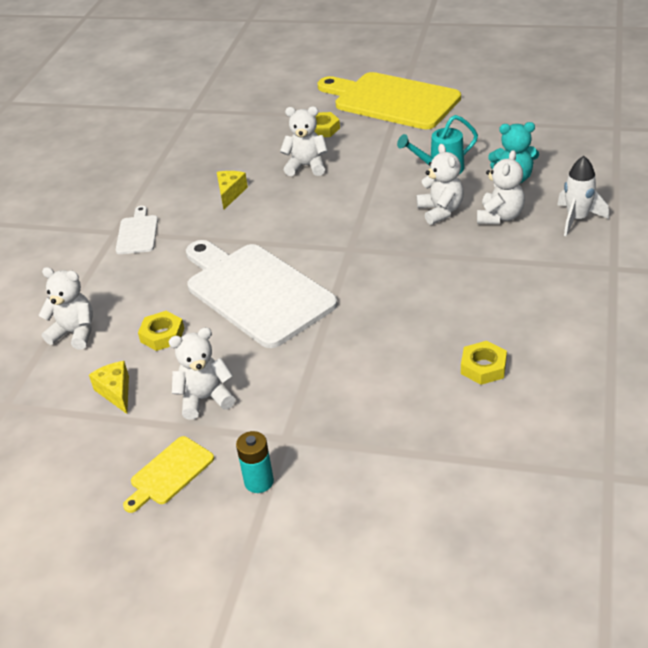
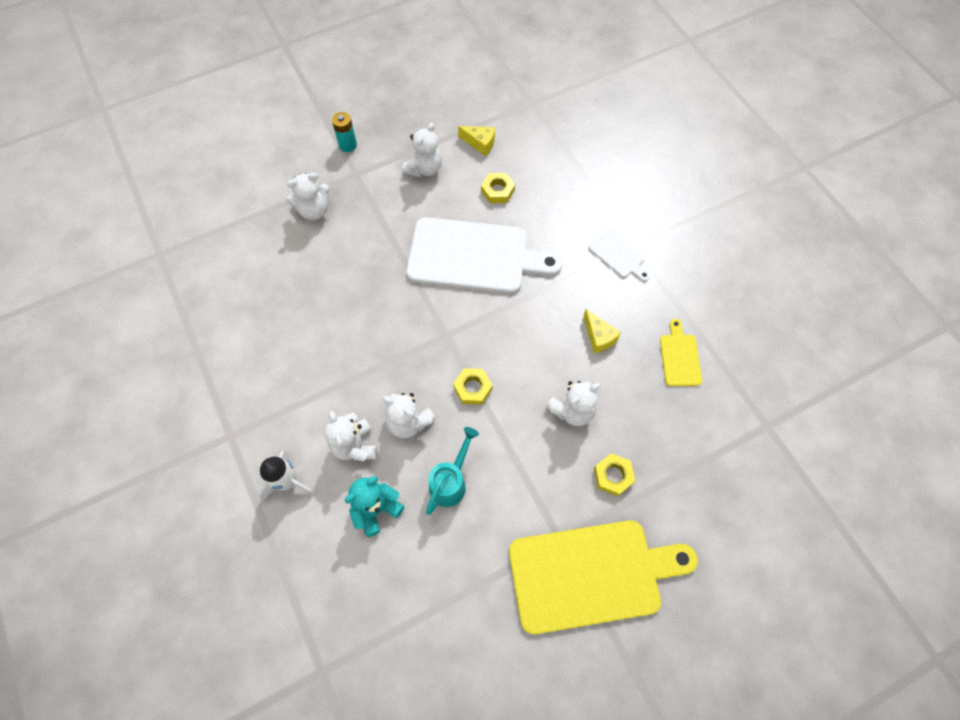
camera: 135 degrees right, 25 degrees up
white teddy bear [39,267,93,350] -> white teddy bear moved to [286,173,329,220]
yellow cutting board [123,436,214,513] -> yellow cutting board moved to [660,319,702,386]
yellow nut [461,341,507,385] -> yellow nut moved to [453,368,493,405]

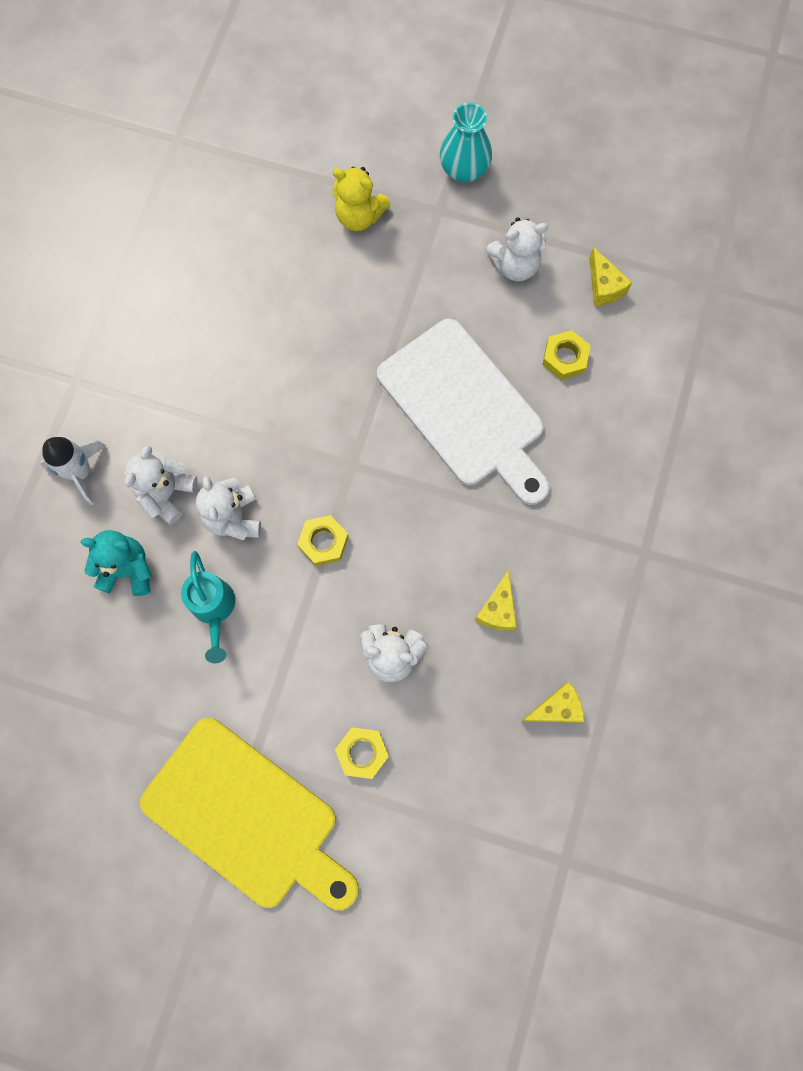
camera: 45 degrees right, 10 degrees up
white teddy bear [286,173,329,220] -> yellow teddy bear [333,167,390,231]
turquoise battery [332,112,357,152] -> turquoise vase [440,103,492,182]
turquoise watering can [426,427,479,515] -> turquoise watering can turned 90 degrees clockwise [181,551,235,663]
white cutting board [588,229,650,282] -> none
yellow cutting board [660,319,702,386] -> yellow cheese [521,682,584,723]

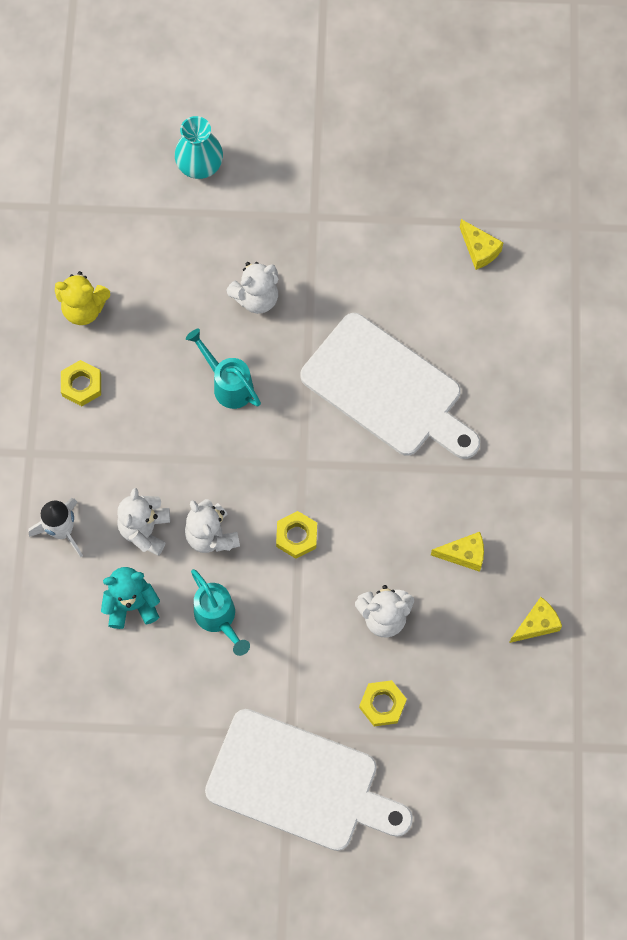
camera: 15 degrees left, 5 degrees down
yellow cutting board [140,718,359,910] -> white cutting board [205,709,413,851]
yellow teddy bear [333,167,390,231] -> yellow teddy bear moved to [55,271,110,325]
turquoise vase [440,103,492,182] -> turquoise vase moved to [175,116,223,179]
yellow cheese [475,569,517,631] -> yellow cheese turned 90 degrees counterclockwise [431,532,484,572]
white teddy bear [486,217,548,281] -> white teddy bear moved to [226,262,278,314]
yellow nut [542,330,591,380] -> yellow nut moved to [61,360,101,406]
none -> turquoise watering can [186,329,261,409]

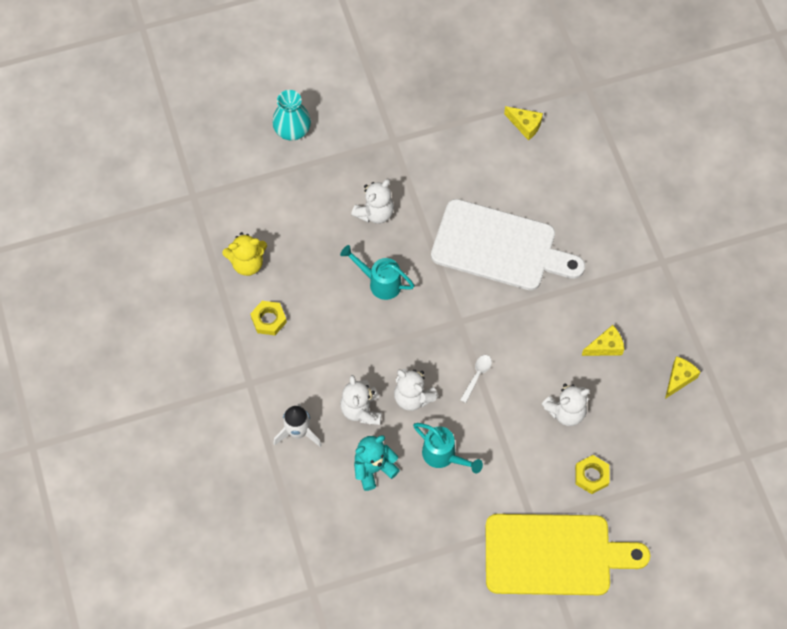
camera: 20 degrees left, 5 degrees down
white cutting board [205,709,413,851] -> yellow cutting board [486,514,650,595]
yellow nut [276,511,317,559] -> white spoon [460,355,492,403]

